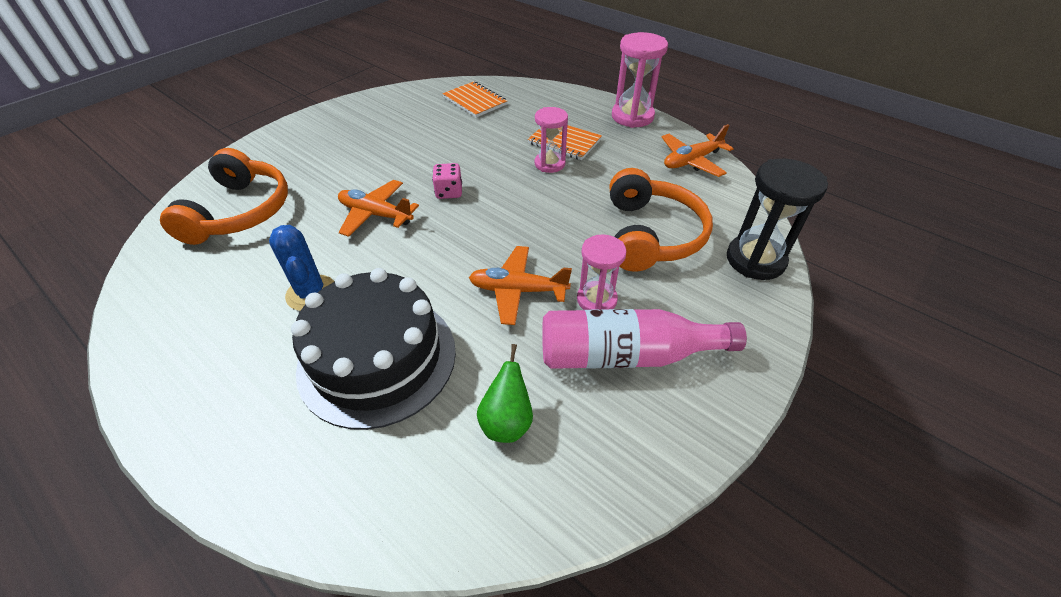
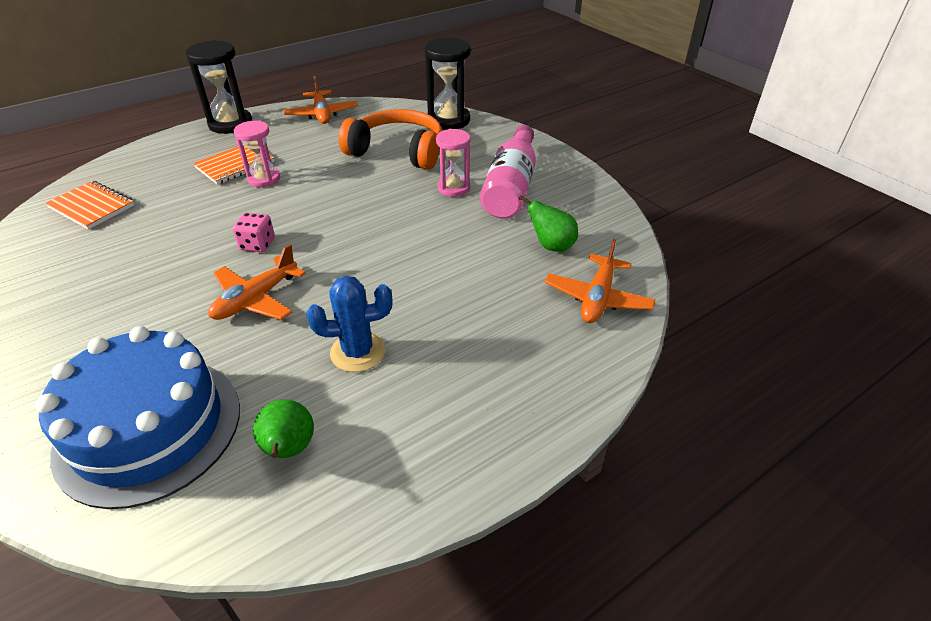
camera: 75 degrees left, 5 degrees down
orange headphones [160,148,288,245] -> blue cake [35,326,240,509]
black cake [291,268,456,430] -> none
orange notebook [443,81,507,117] -> orange notebook turned 60 degrees clockwise [45,181,134,230]
orange plane [469,246,572,325] -> orange plane moved to [545,239,655,323]
pink hourglass [612,32,668,128] -> black hourglass [186,40,252,134]
none -> green pear [253,399,314,458]

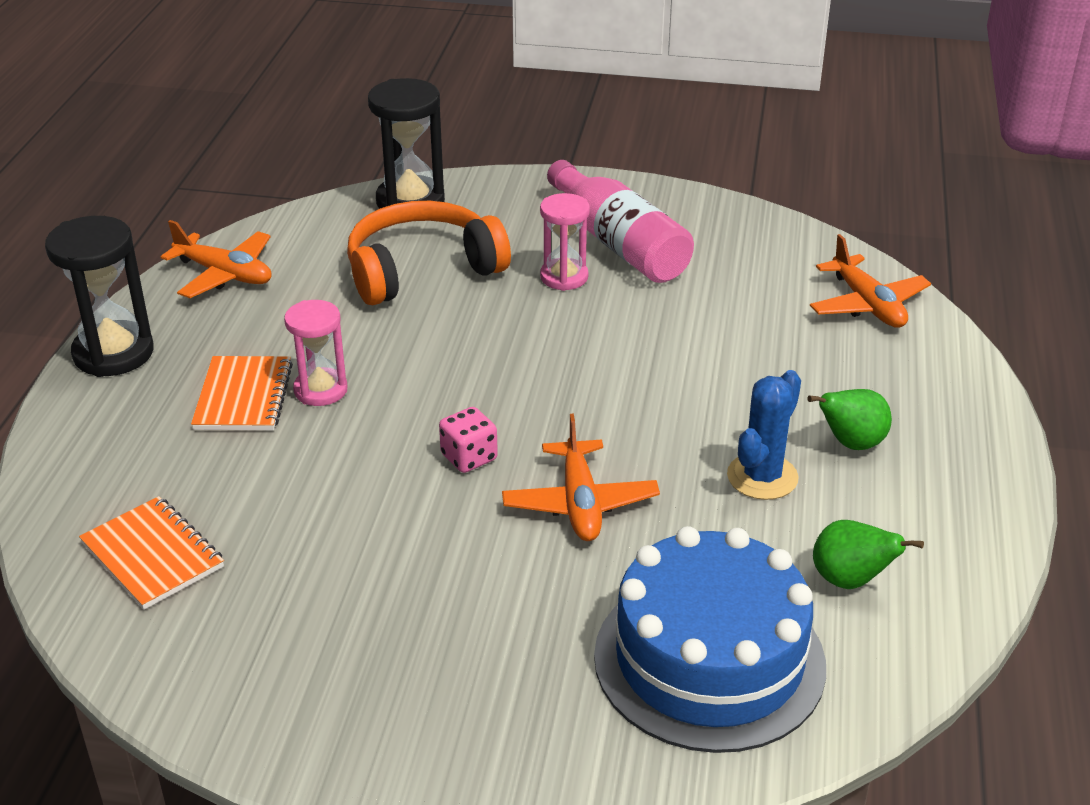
camera: 45 degrees left, 5 degrees down
orange notebook [45,181,134,230] -> orange notebook turned 60 degrees clockwise [79,496,224,610]
green pear [519,195,578,252] -> green pear moved to [807,389,892,450]

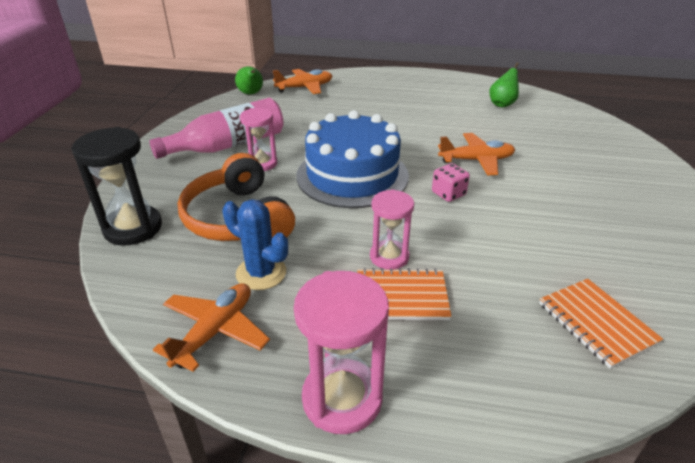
camera: 90 degrees left, 0 degrees up
black hourglass [45,216,154,377] -> pink hourglass [294,271,389,434]
orange notebook [79,496,224,610] -> orange notebook turned 75 degrees counterclockwise [539,279,663,369]
blue cake [594,526,826,753] -> blue cake moved to [296,110,409,208]
blue cactus [727,370,801,500] -> blue cactus moved to [222,199,288,290]
green pear [807,389,892,450] -> green pear moved to [235,66,263,95]

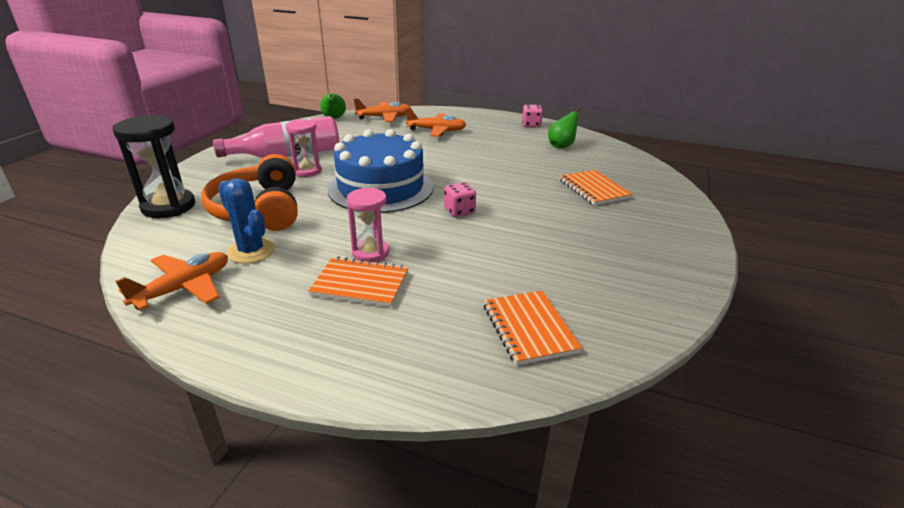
camera: 10 degrees right, 5 degrees down
pink hourglass [294,271,389,434] -> none
orange plane [438,133,515,176] -> orange plane moved to [406,108,466,137]
none -> pink dice [522,104,543,127]
none -> orange notebook [559,170,633,205]

